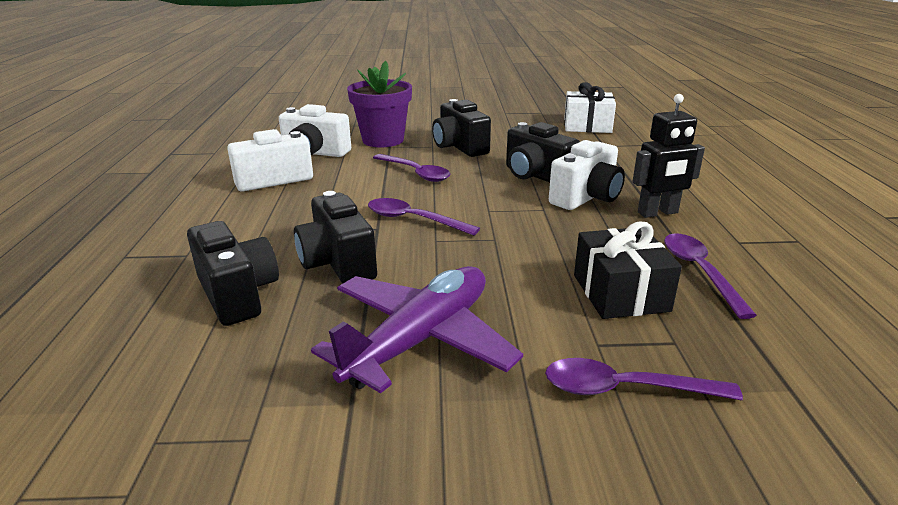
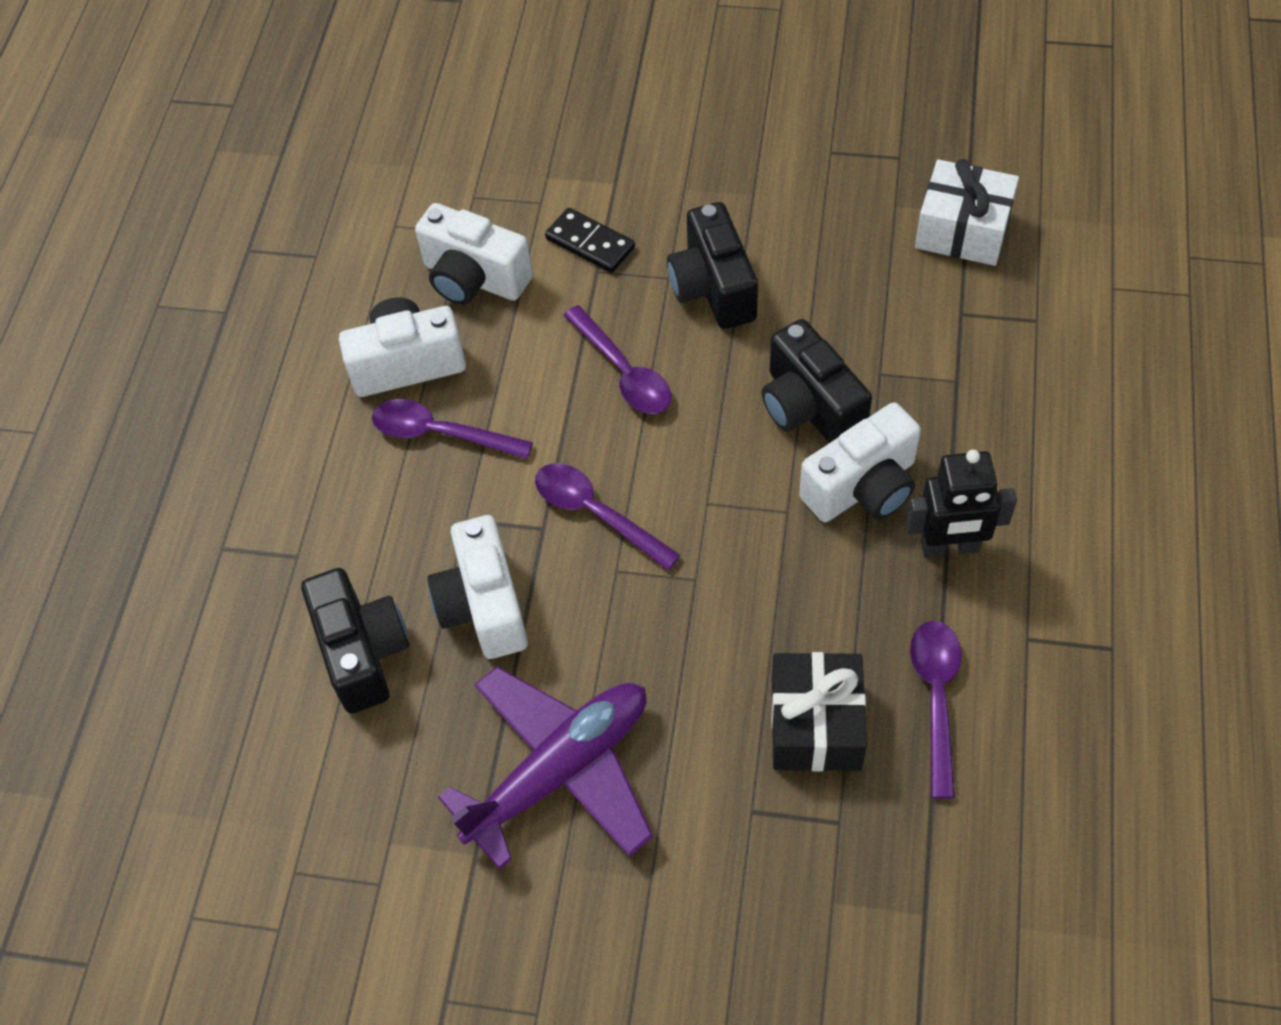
camera: 15 degrees right, 30 degrees up
black camera [294,191,377,284] -> white camera [428,515,528,659]
purple flower pot [347,61,412,147] -> black domino [545,208,635,273]
purple spoon [545,358,743,400] -> purple spoon moved to [372,399,533,459]

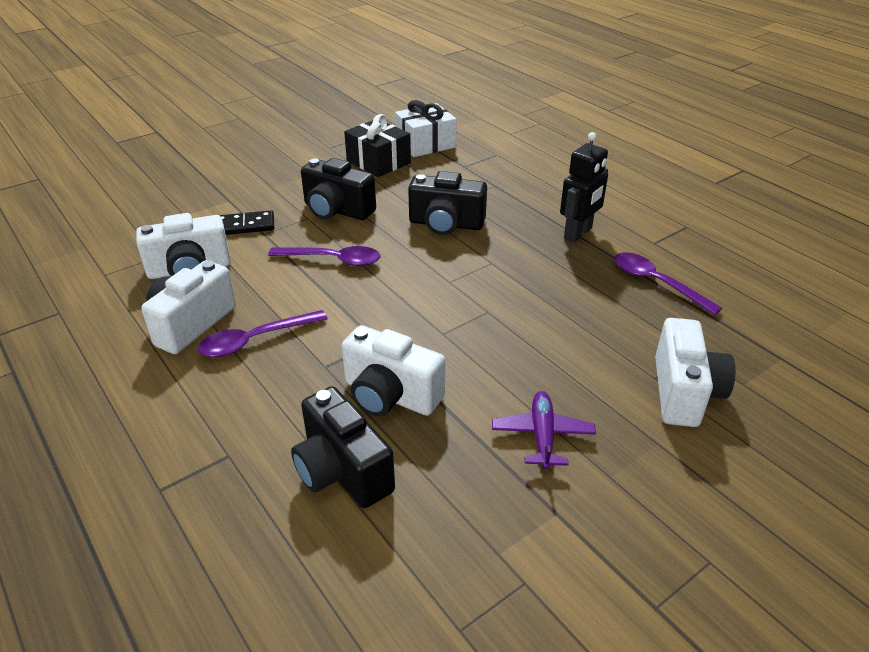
camera: 50 degrees left, 20 degrees down
black camera [301,568,409,714] -> black camera turned 150 degrees counterclockwise [291,386,395,508]
purple plane [438,666,653,870] -> purple plane [492,391,596,470], size x0.53
purple spoon [535,463,681,570] -> none
black gift [771,652,867,771] -> black gift moved to [344,114,411,177]
white camera [799,403,921,522] -> white camera moved to [655,318,735,427]

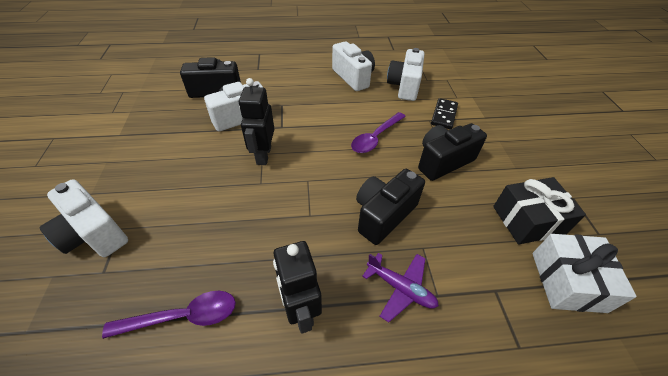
camera: 120 degrees right, 10 degrees up
purple spoon [198,310,328,357] -> none
purple plane [492,391,596,470] -> purple plane moved to [362,253,439,323]
none -> black robot [239,78,274,165]

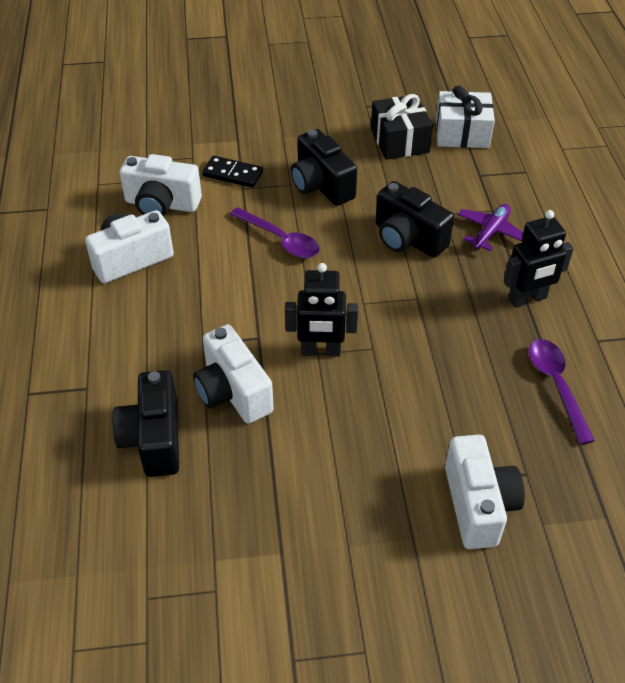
camera: 90 degrees left, 0 degrees up
white camera [39,179,128,257] -> white camera turned 45 degrees counterclockwise [445,434,525,549]

